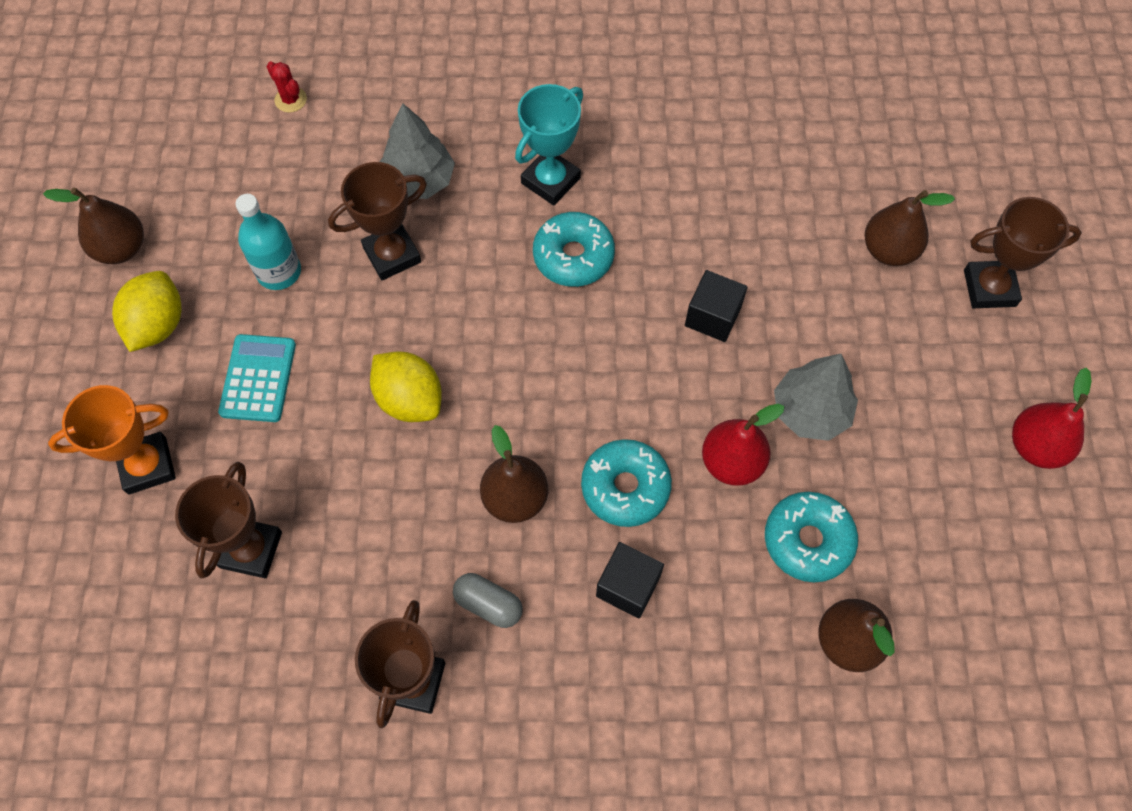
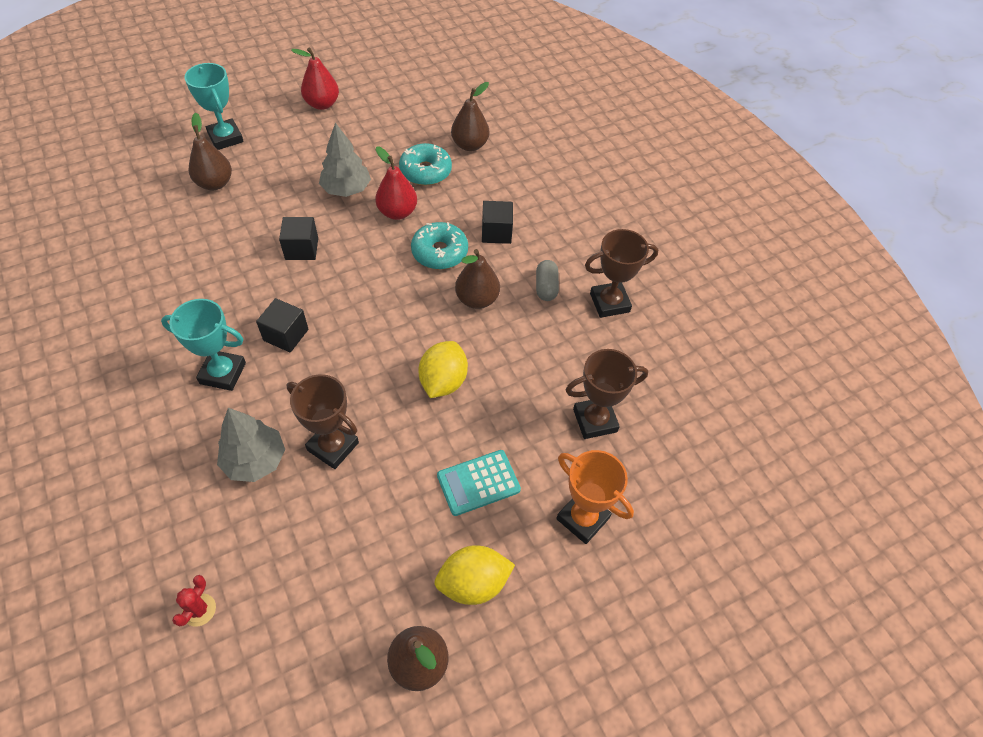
camera: 120 degrees left, 10 degrees down
turquoise bottle [235,194,301,290] -> none
turquoise donut [533,212,615,287] -> black cube [256,298,308,353]
brown trophy [964,197,1082,308] -> turquoise trophy [185,63,244,150]

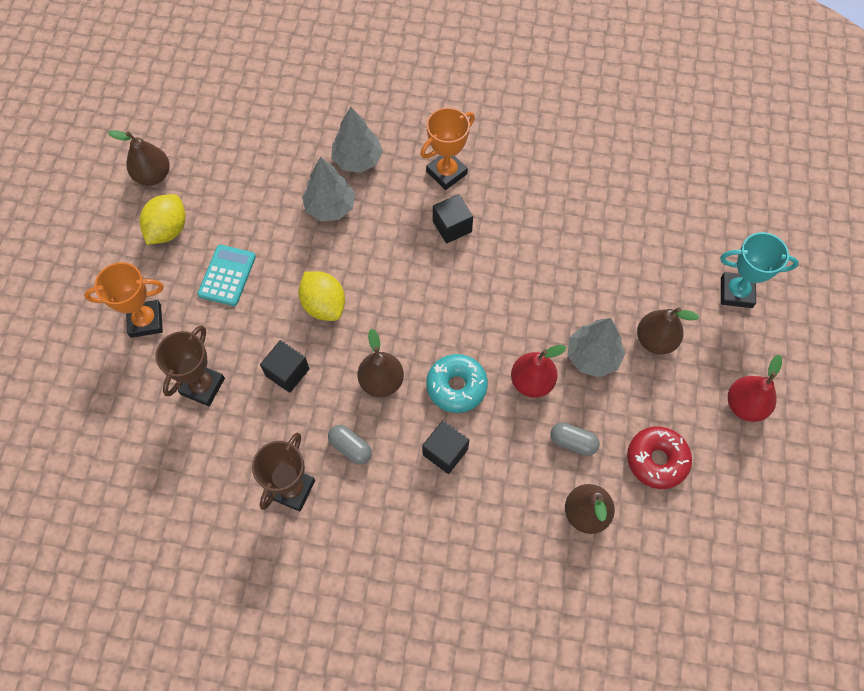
camera: 130 degrees right, 10 degrees up
turquoise trophy [161,299,246,391] -> orange trophy [420,107,475,190]
red cactus [172,575,216,627] -> none
brown pear [189,112,232,190] -> brown pear moved to [637,307,699,355]
black cube [279,217,318,260] -> black cube moved to [260,340,310,393]
brown trophy [286,374,359,469] -> grey tree [302,157,355,221]
turquoise donut [399,143,452,185] -> grey capsule [550,422,600,456]
none -> red donut [627,426,692,489]

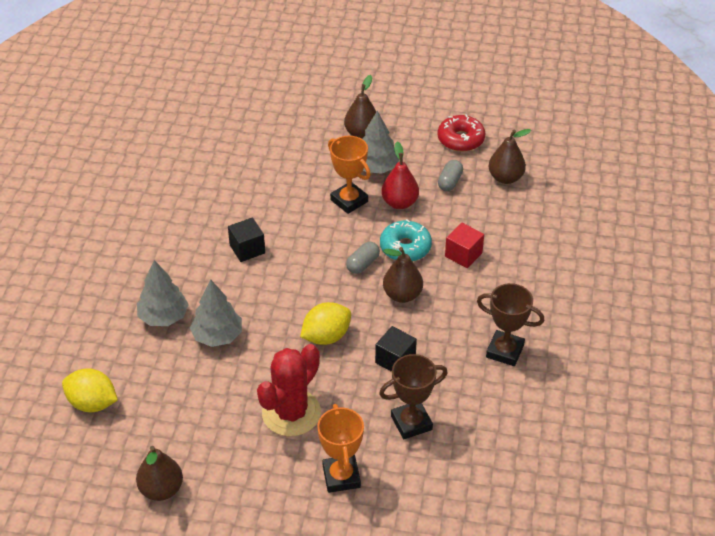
camera: 90 degrees left, 20 degrees down
yellow lemon [140,194,186,245] -> yellow lemon moved to [62,368,118,412]
brown trophy [155,325,225,406] -> brown trophy turned 45 degrees counterclockwise [379,354,448,439]
turquoise calculator [197,245,256,306] -> red cactus [257,344,321,436]
grey capsule [328,425,372,465] -> grey capsule moved to [346,242,380,274]
orange trophy [420,107,475,190] -> orange trophy moved to [328,136,371,214]
black cube [422,420,469,474] -> red cube [445,223,484,268]
turquoise trophy [720,232,799,308] -> none
red pear [728,354,782,422] -> none

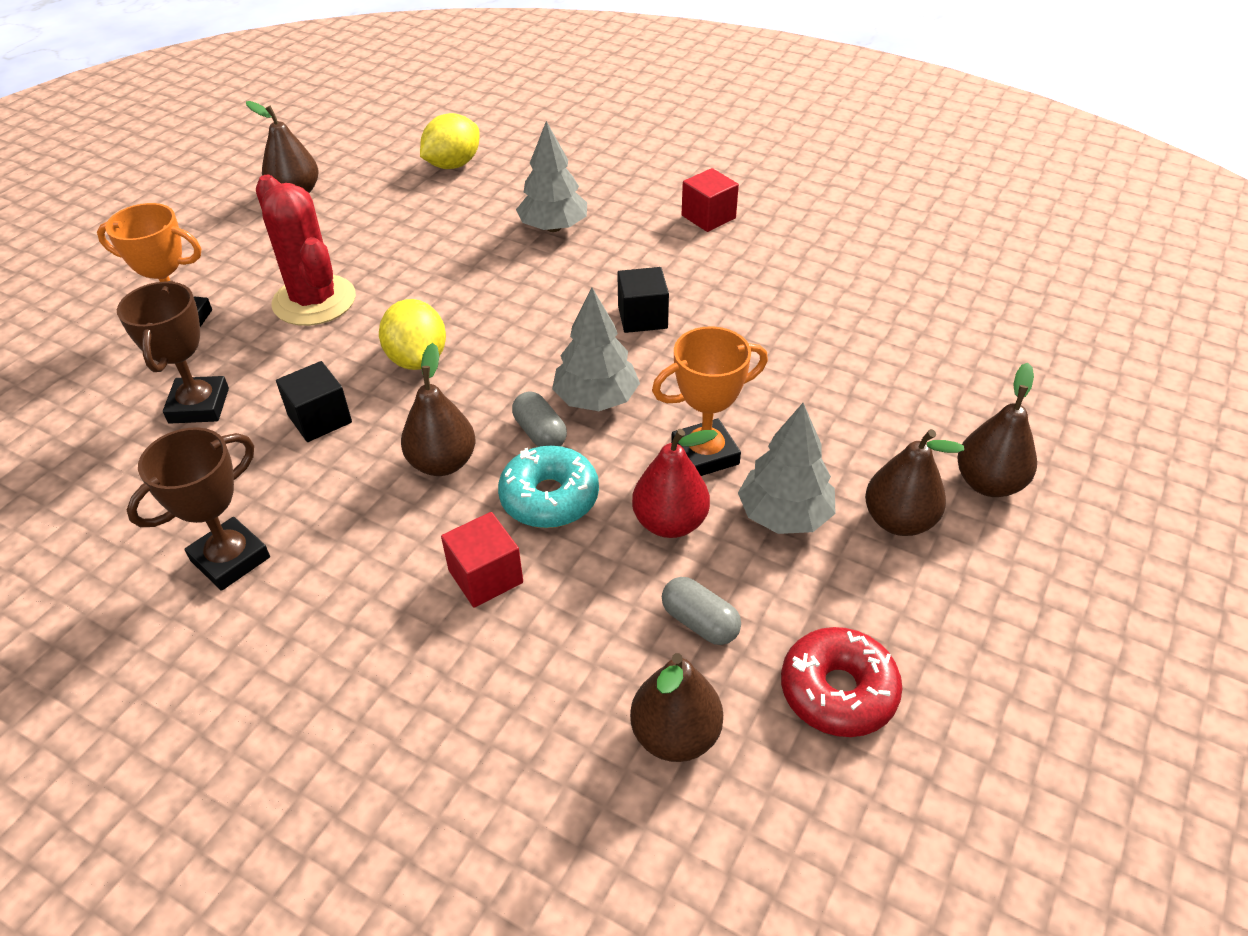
camera: 110 degrees right, 0 degrees up
grey tree [190,279,242,347] -> grey tree moved to [552,288,640,411]
none -> red cube [682,168,739,232]
none -> brown pear [957,363,1037,497]

